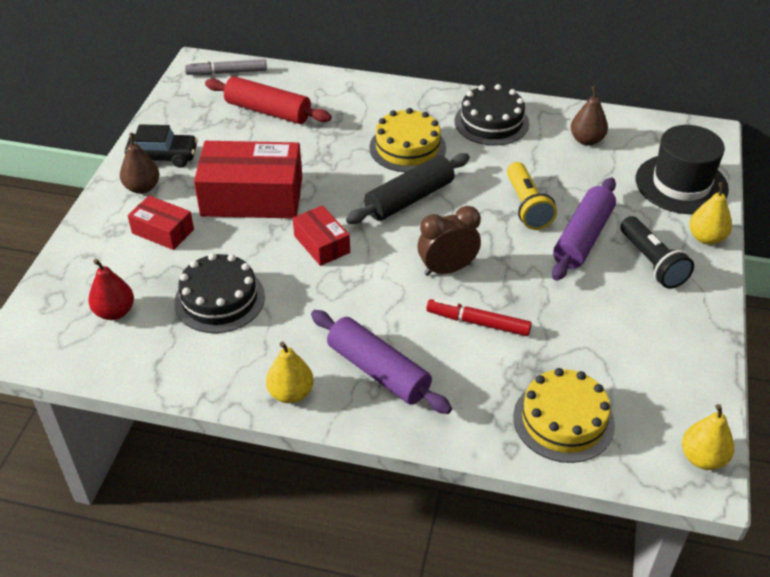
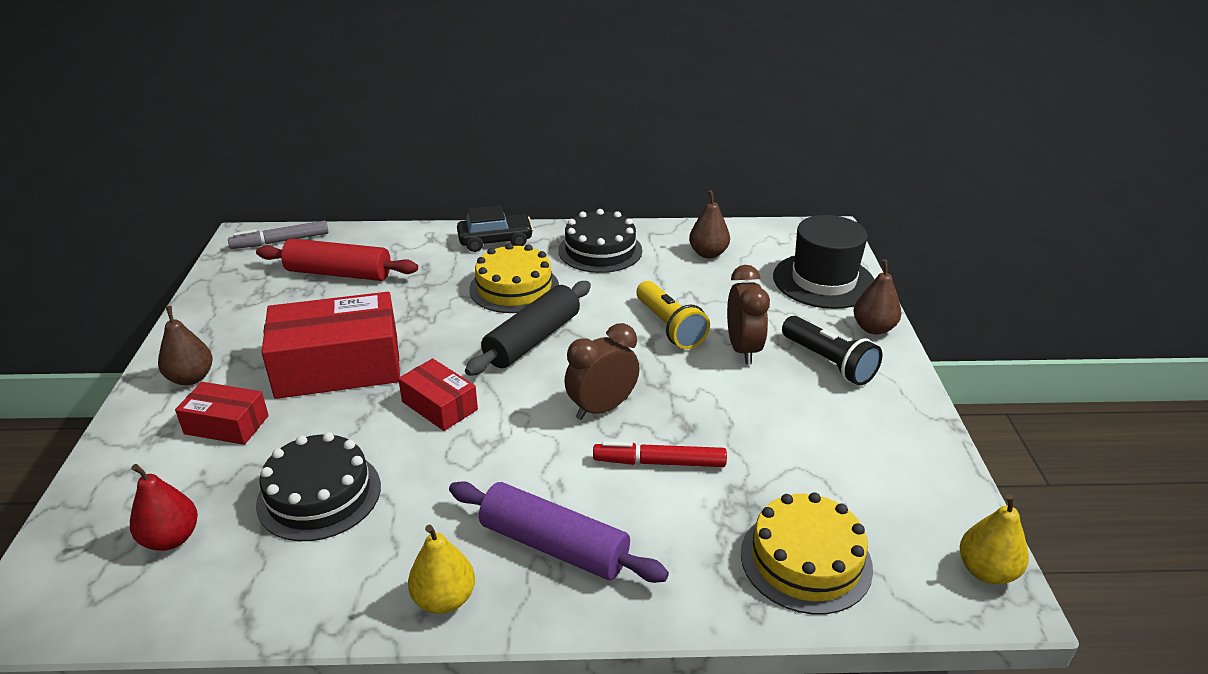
camera: 15 degrees left, 10 degrees down
black car [125,124,198,168] -> black car moved to [457,205,534,252]
purple rolling pin [552,177,616,281] -> brown clock [727,265,770,364]
yellow pear [689,182,732,245] -> brown pear [853,260,902,335]

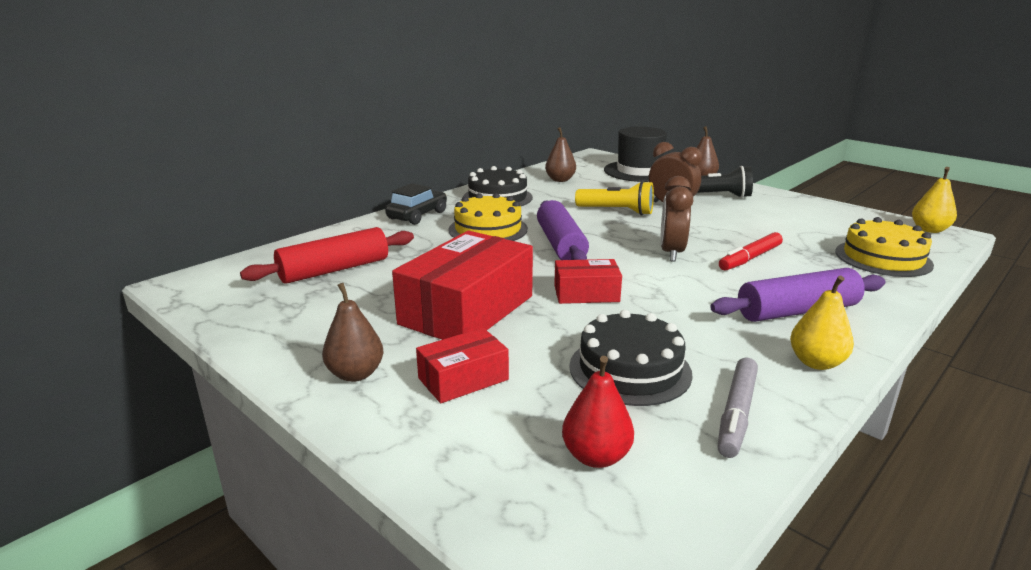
camera: 45 degrees left, 10 degrees down
grey marker [228,221,329,249] -> grey marker moved to [718,358,758,458]
black rolling pin [465,281,591,376] -> purple rolling pin [537,200,589,260]

